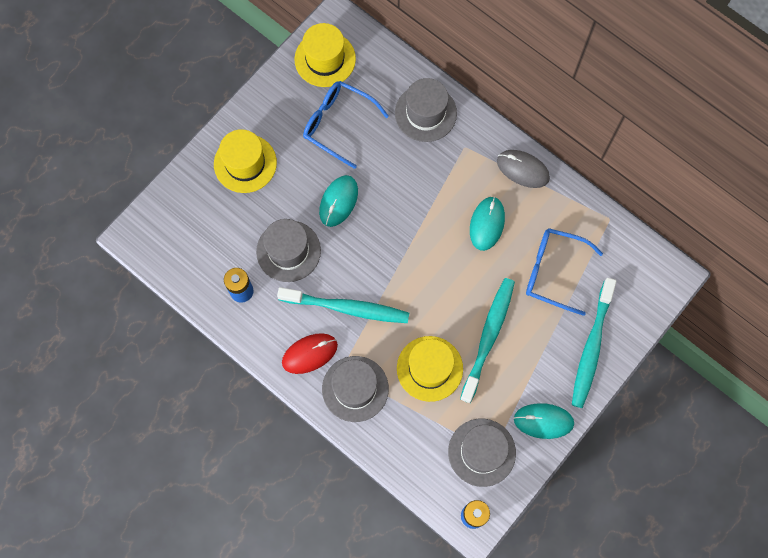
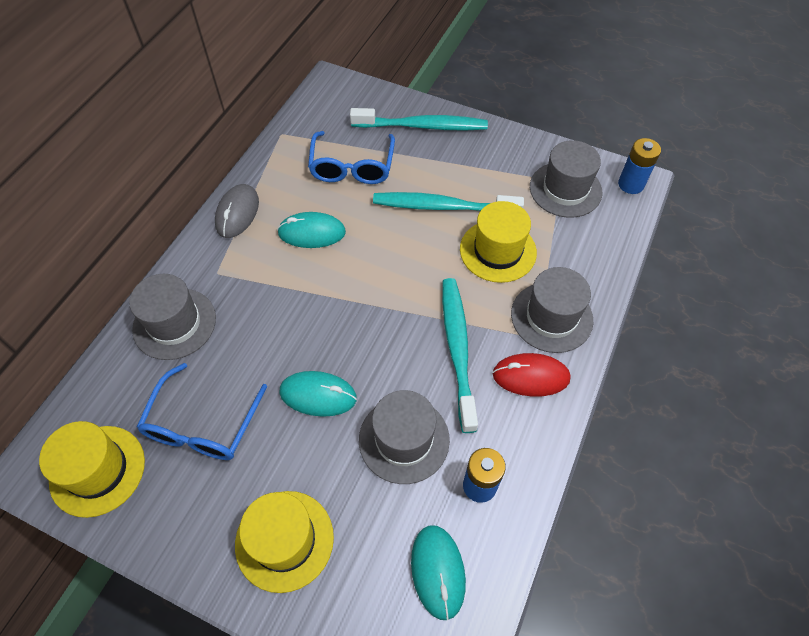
camera: 105 degrees left, 15 degrees down
red mouse [282,333,338,374] -> red mouse turned 45 degrees counterclockwise [493,353,571,397]
turquoise mouse [514,403,574,439] -> turquoise mouse moved to [411,525,466,620]

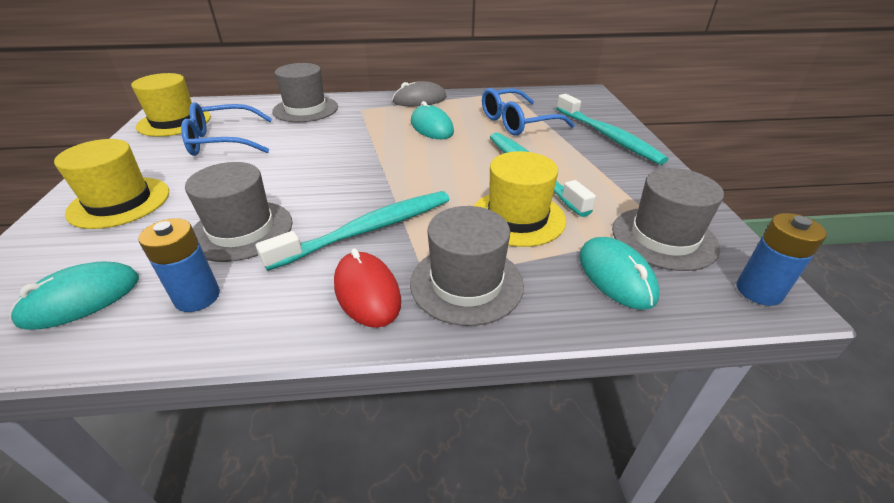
camera: 60 degrees right, 20 degrees down
turquoise mouse [279,371,357,417] -> turquoise mouse moved to [579,237,659,310]

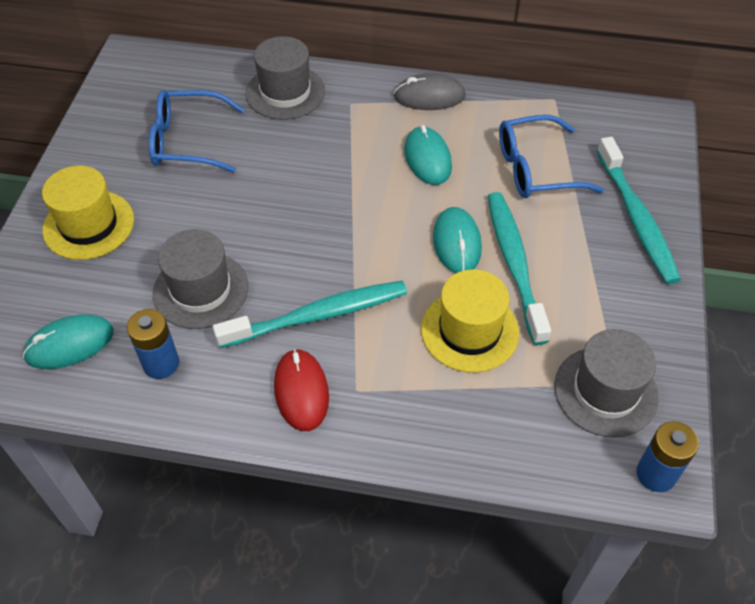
camera: 15 degrees right, 15 degrees up
yellow hat [131,73,211,137] -> none
grey hat [410,206,524,326] -> none
turquoise mouse [579,237,659,310] -> turquoise mouse moved to [433,207,482,273]

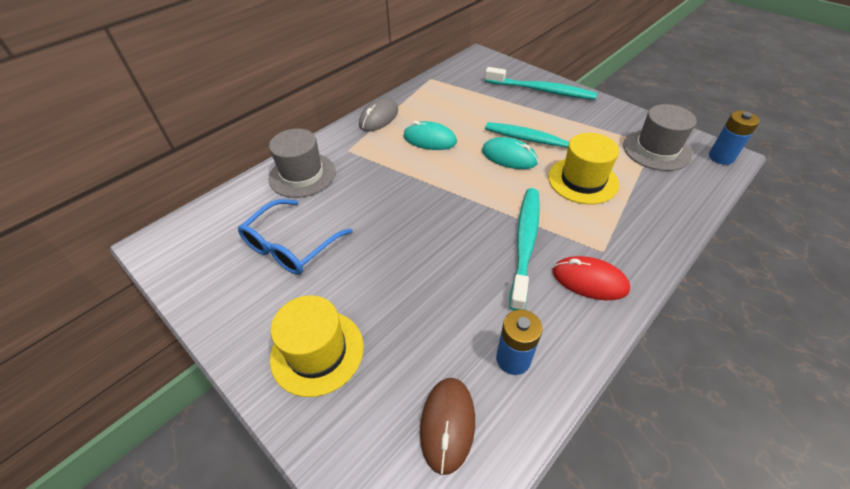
camera: 55 degrees left, 5 degrees down
turquoise mouse [23,314,114,369] -> brown mouse [420,378,475,475]
grey hat [153,229,248,329] -> none
blue glasses [499,115,604,198] -> none

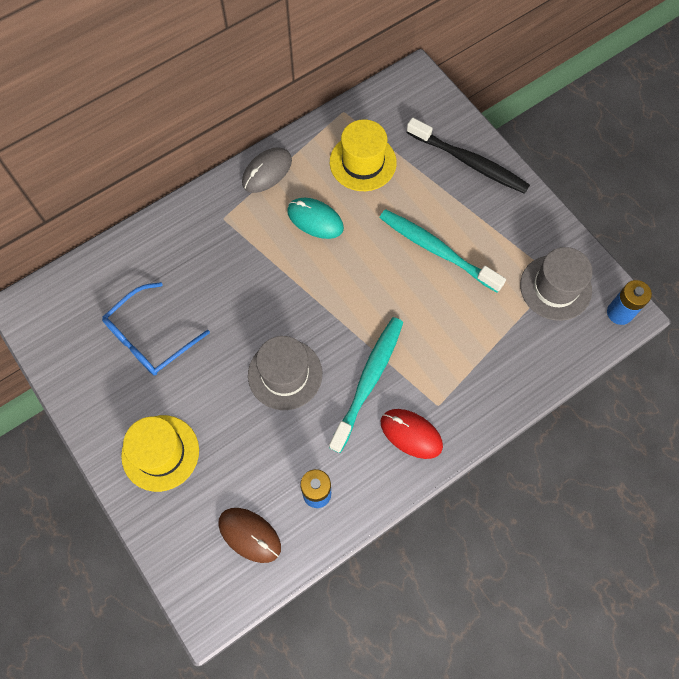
camera: 10 degrees right, 20 degrees up
grey hat [269,129,336,198] -> grey hat moved to [248,336,322,410]
brown mouse [420,378,475,475] -> brown mouse turned 75 degrees counterclockwise [218,508,281,563]
turquoise mouse [482,137,538,169] -> none
turquoise toothbrush [485,67,597,100] -> black toothbrush [406,118,530,194]
yellow hat [548,133,619,204] -> yellow hat moved to [330,119,397,191]

